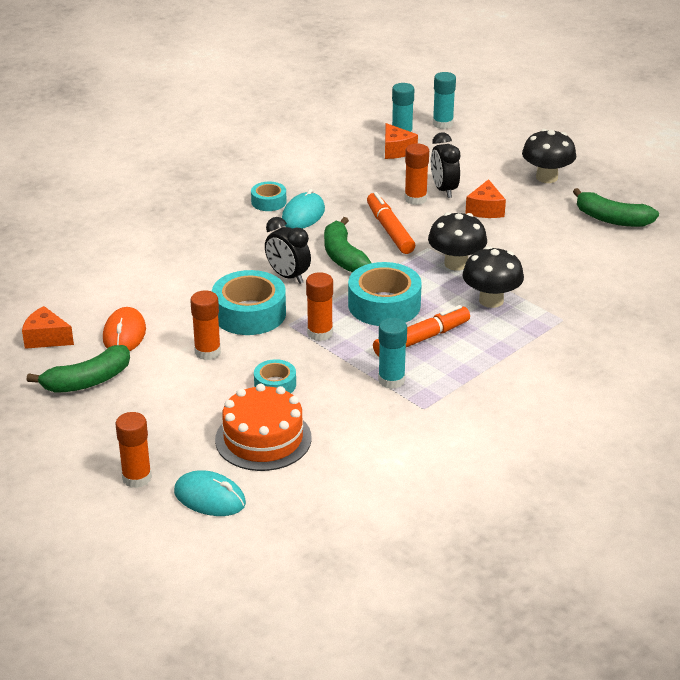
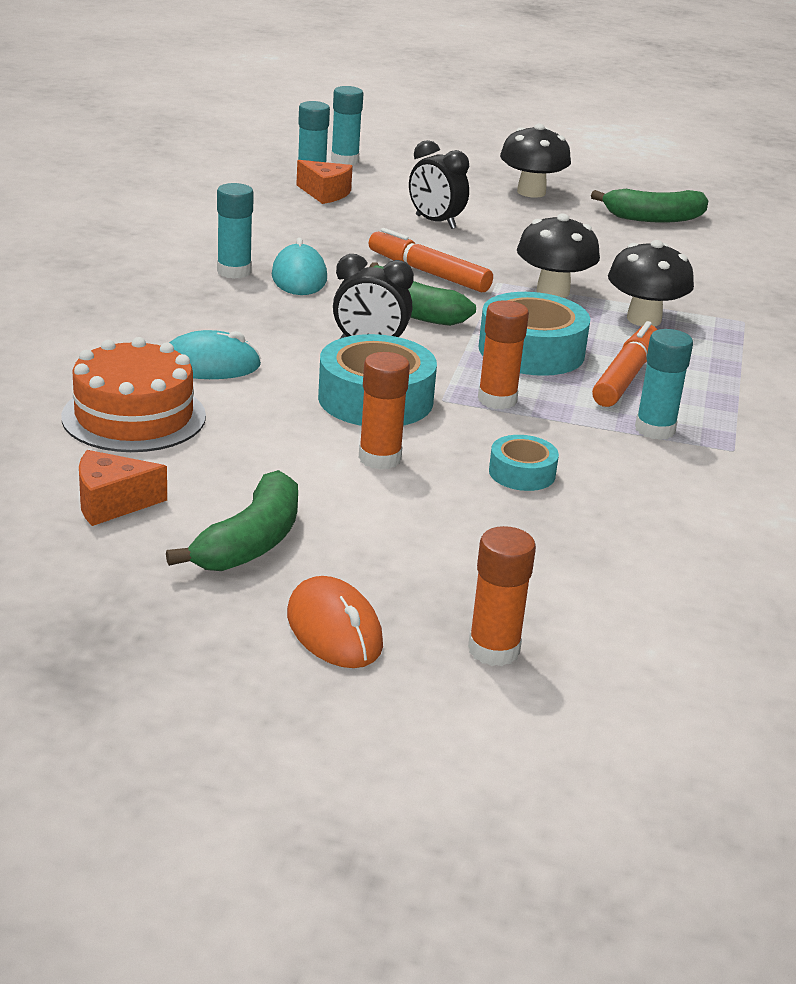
camera: 35 degrees left, 5 degrees down
orange mouse [103,307,146,351] -> orange mouse moved to [287,576,383,668]
turquoise mouse [174,470,246,516] -> turquoise mouse moved to [169,330,261,379]
orange cake [215,384,312,471] -> orange cake moved to [61,337,206,452]
turquoise tape [251,182,287,211] -> turquoise glue stick [217,183,254,279]
orange glue stick [404,144,429,205] -> none
orange cheese [465,179,506,218] -> none

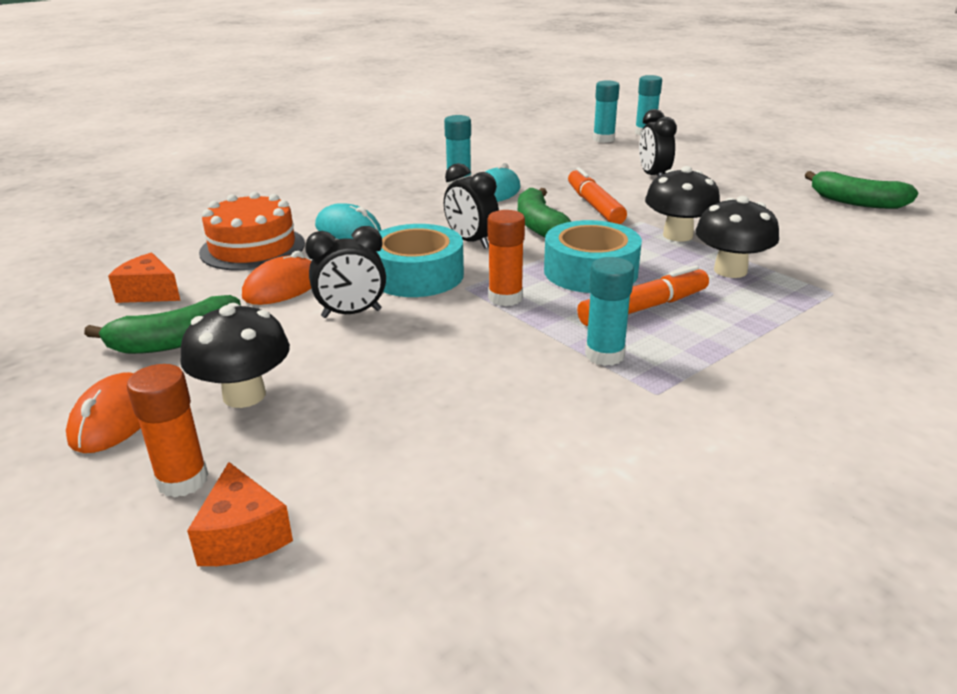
camera: 40 degrees right, 0 degrees up
orange cheese [296,160,353,204] -> orange cheese moved to [187,462,293,566]
orange glue stick [359,352,410,470] -> black clock [305,226,386,318]
turquoise tape [489,435,559,491] -> none
black mushroom [500,124,571,198] -> black mushroom moved to [180,303,290,408]
none -> orange mouse [242,251,312,305]

